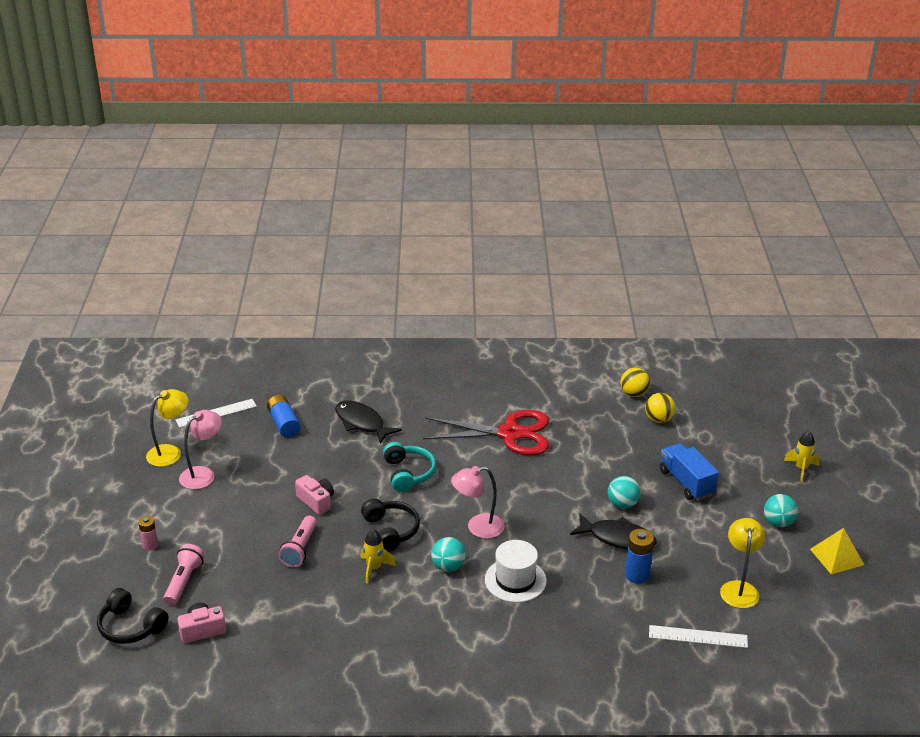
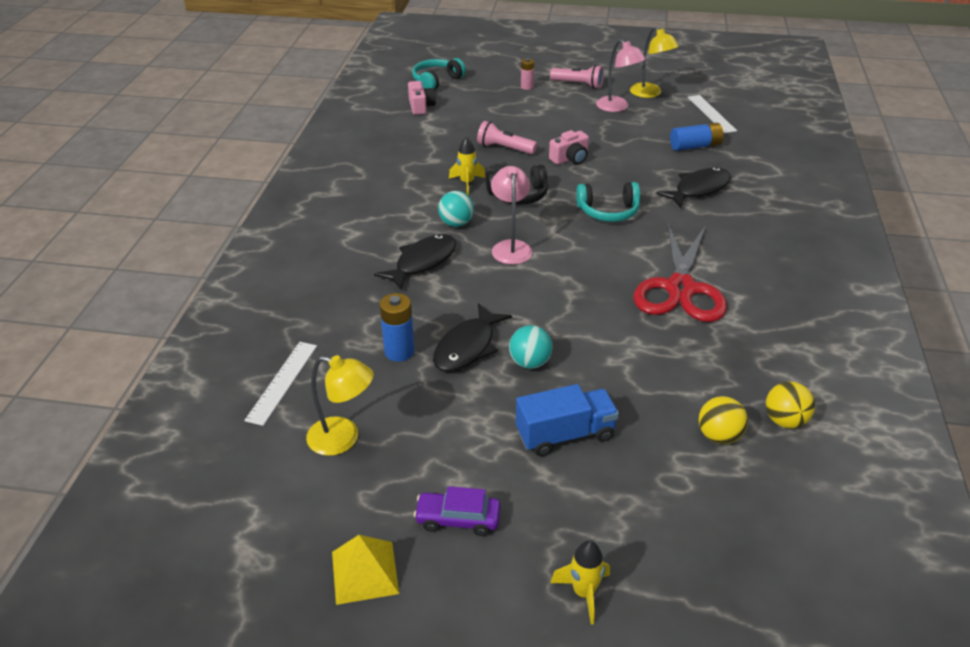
camera: 100 degrees right, 5 degrees up
black headphones [97,588,168,644] -> turquoise headphones [412,58,466,90]
pink flashlight [163,544,205,605] -> pink flashlight moved to [550,65,604,88]
white hat [485,540,547,603] -> black fish [374,234,456,290]
turquoise ball [764,494,798,527] -> purple car [414,486,501,536]

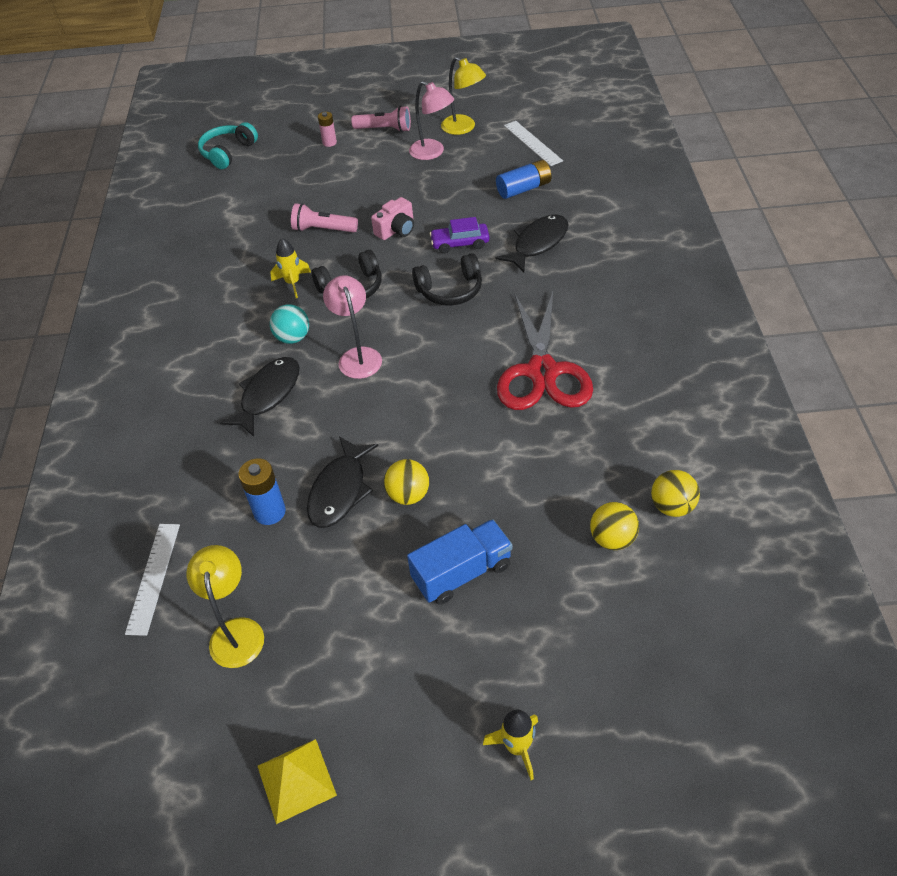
camera: 10 degrees left, 10 degrees up
yellow lamp [306,355,374,456] -> yellow lamp turned 105 degrees counterclockwise [187,545,264,668]
pink camera [408,81,436,115] -> none
purple car [414,486,501,536] -> purple car moved to [430,217,489,253]
turquoise ball [509,325,553,369] -> yellow ball [384,459,429,505]
turquoise headphones [576,182,640,222] -> black headphones [412,253,482,306]

